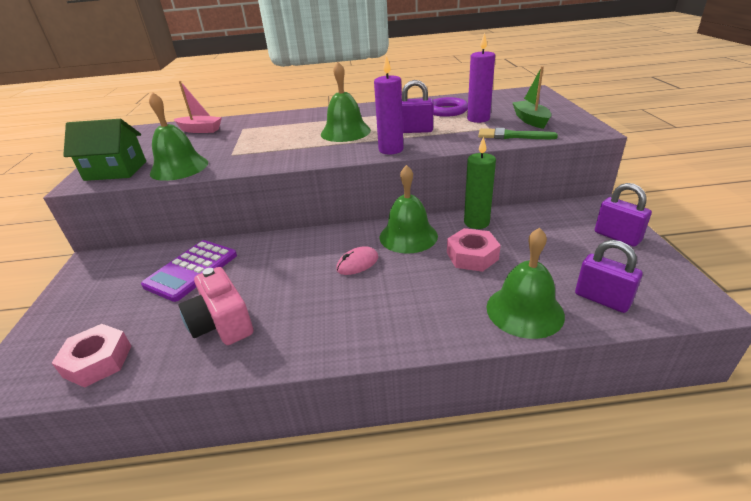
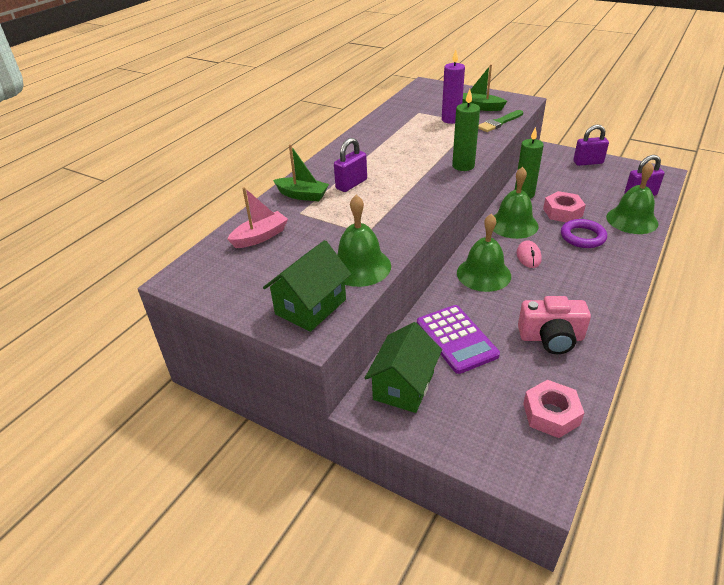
camera: 55 degrees left, 5 degrees up
green bell [321,62,371,142] -> green bell moved to [457,214,511,292]
purple candle [374,55,403,154] -> green candle [452,89,480,171]
purple padlock [402,80,433,133] -> purple padlock moved to [334,138,367,192]
purple ring [433,97,468,117] -> purple ring moved to [561,219,607,248]
none -> green boat [273,144,329,201]
none -> green house [365,322,442,413]

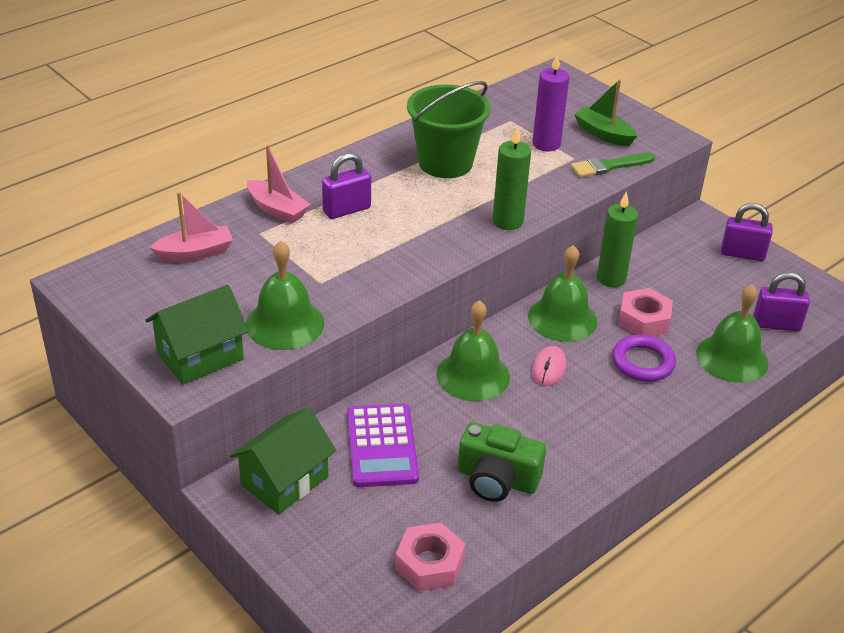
camera: 15 degrees right, 0 degrees up
green boat [273,144,329,201] -> pink boat [247,145,310,223]
pink camera [518,296,591,354] -> green camera [458,422,546,502]
none -> green bucket [407,81,491,178]

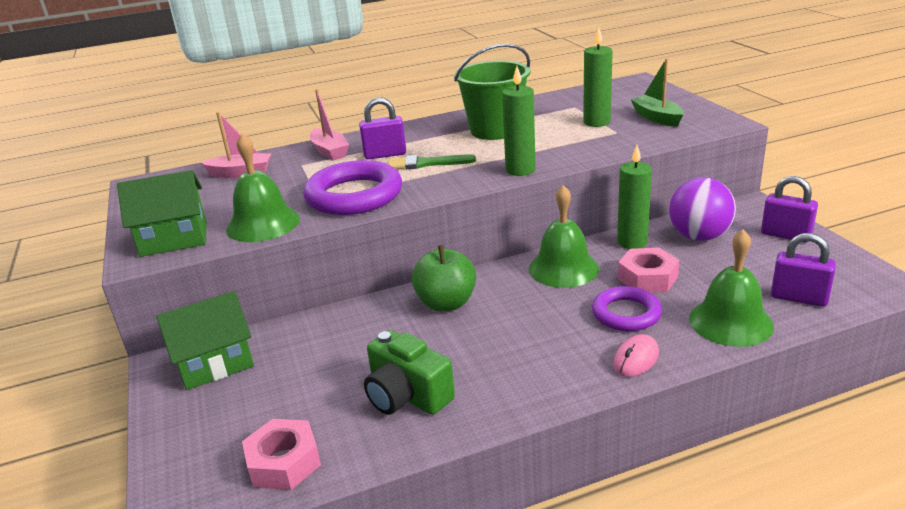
camera: 25 degrees right, 10 degrees down
purple calculator [347,404,419,487] -> none
green bell [436,300,510,401] -> green apple [412,245,476,311]
purple candle [532,53,569,151] -> green candle [583,27,613,127]
pink mouse [532,346,566,386] -> pink mouse moved to [613,334,659,377]
green brush [571,153,655,177] -> green brush moved to [388,154,476,169]
none -> purple ring [303,160,402,215]
none -> purple ball [669,177,736,241]

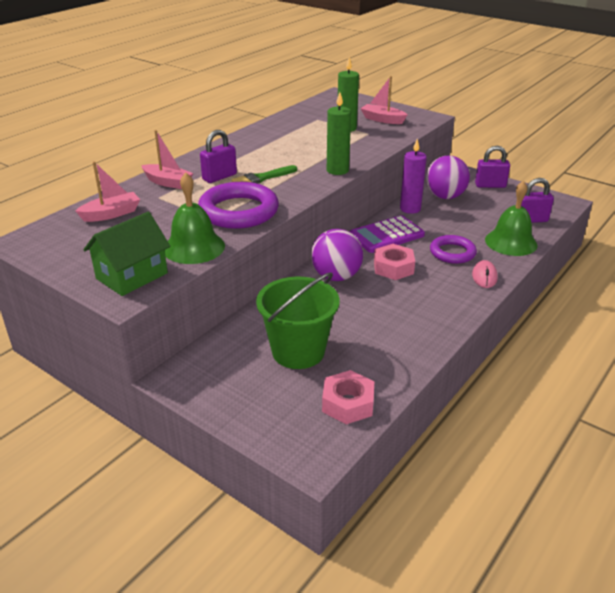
camera: 35 degrees left, 5 degrees up
green house [156,291,254,390] -> none
green camera [364,330,455,415] -> none
green apple [412,245,476,311] -> purple ball [311,229,363,281]
green bucket [454,44,531,140] -> green bucket moved to [256,273,339,369]
green bell [529,185,599,288] -> purple calculator [349,215,425,253]
green candle [617,145,652,249] -> purple candle [400,139,427,214]
pink nut [618,248,679,293] -> pink nut moved to [374,244,415,280]
green boat [630,59,684,127] -> pink boat [360,76,407,124]

